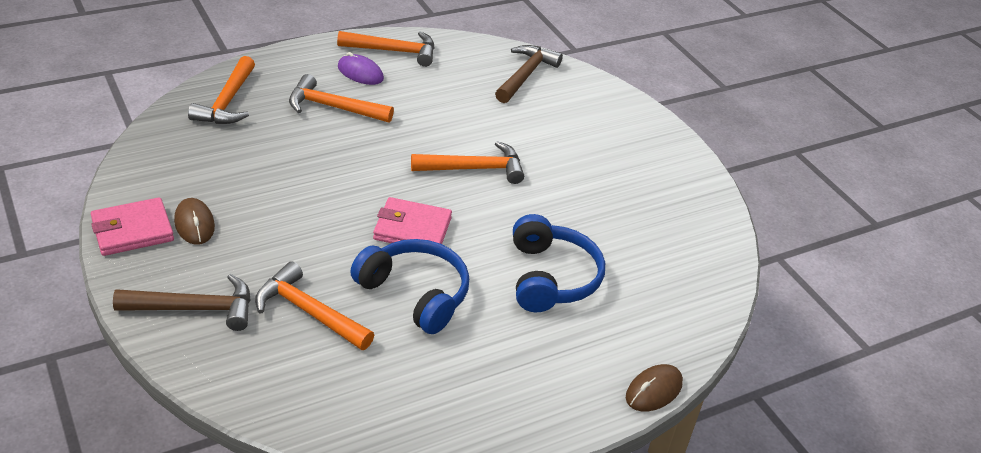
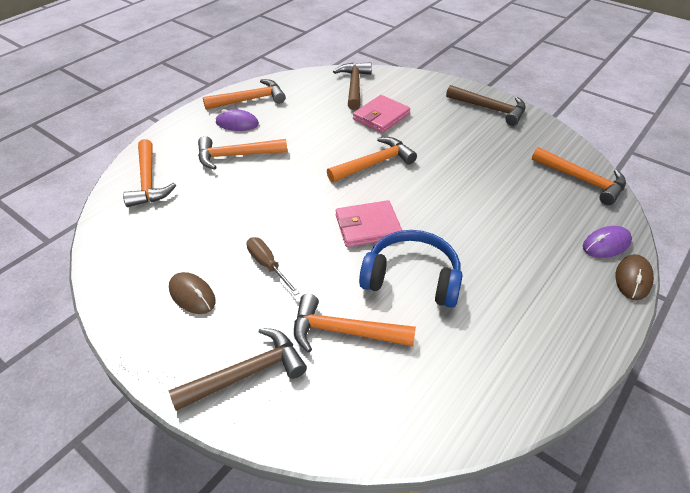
camera: 20 degrees left, 5 degrees up
pink wallet [91,197,174,256] -> pink wallet moved to [353,95,410,133]
blue headphones [513,214,605,312] -> none
none -> brown screwdriver [247,237,300,295]
none -> brown hammer [446,85,526,126]
none -> orange hammer [532,147,626,205]
none -> purple mouse [583,226,632,258]

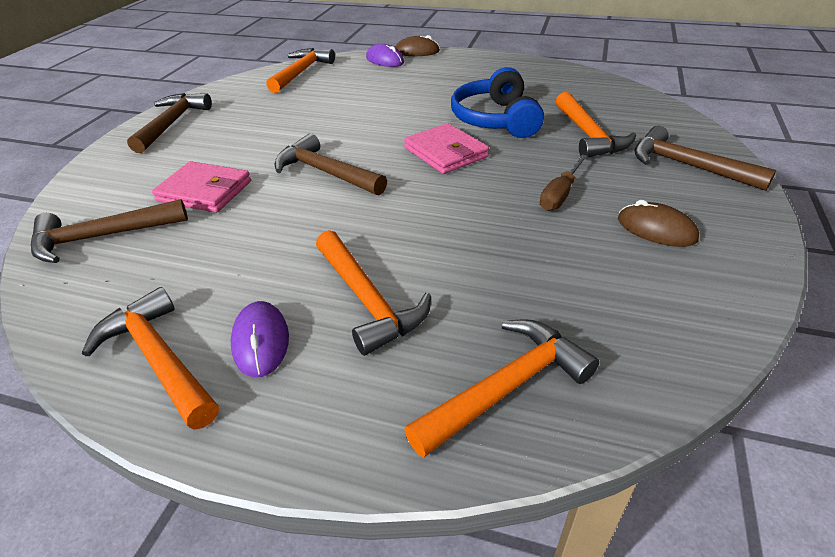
camera: 110 degrees left, 5 degrees down
brown mouse [169,272,216,314] -> brown mouse turned 75 degrees counterclockwise [618,200,699,247]
orange hammer [327,137,417,182] -> brown hammer [274,133,387,195]

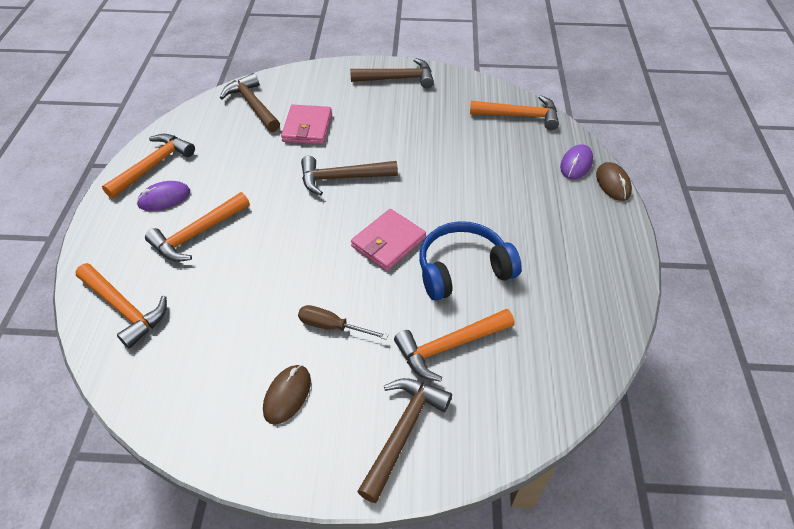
camera: 75 degrees right, 10 degrees up
brown hammer [274,133,387,195] -> brown hammer turned 120 degrees counterclockwise [301,156,398,196]

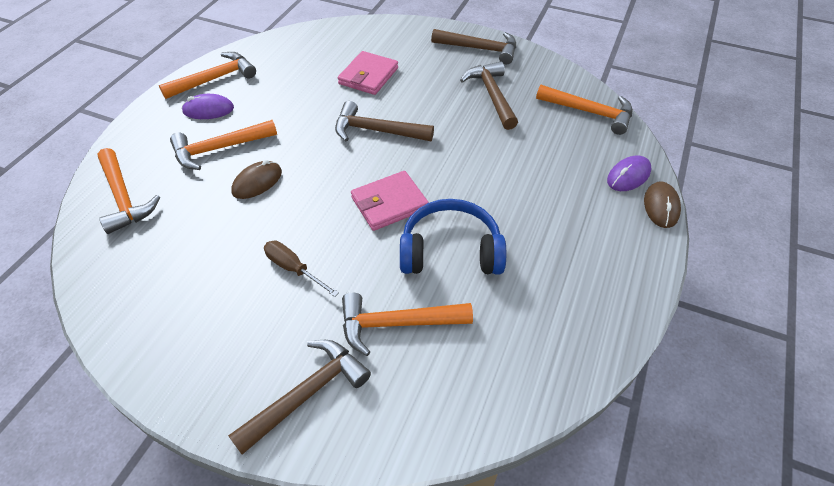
camera: 20 degrees right, 0 degrees up
brown hammer [220,73,280,132] -> brown hammer moved to [460,61,518,130]
brown mouse [263,365,311,425] -> brown mouse moved to [231,160,282,199]

